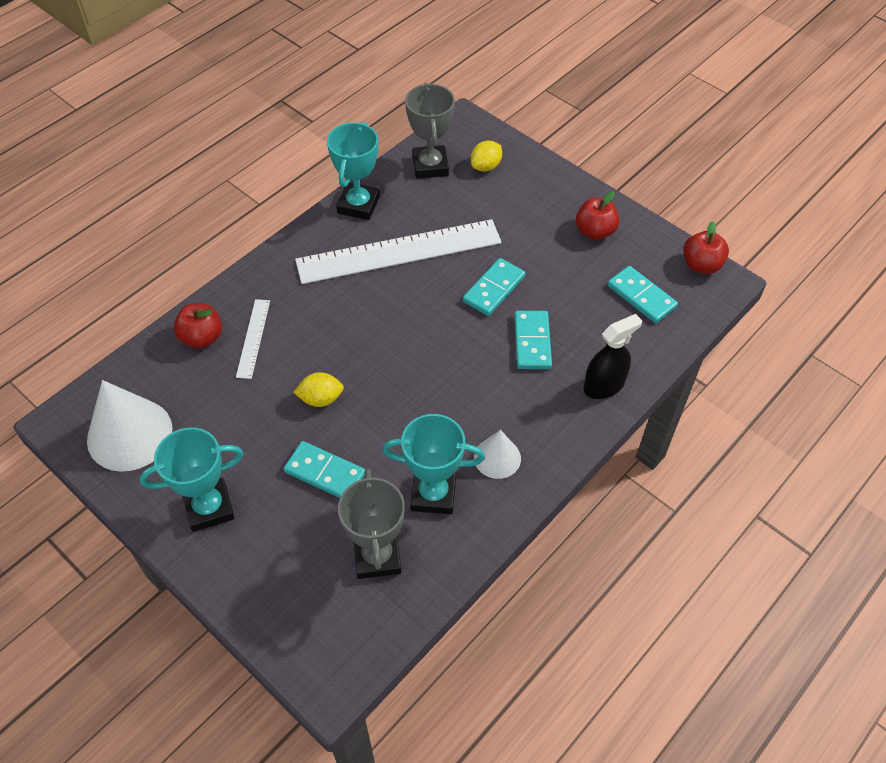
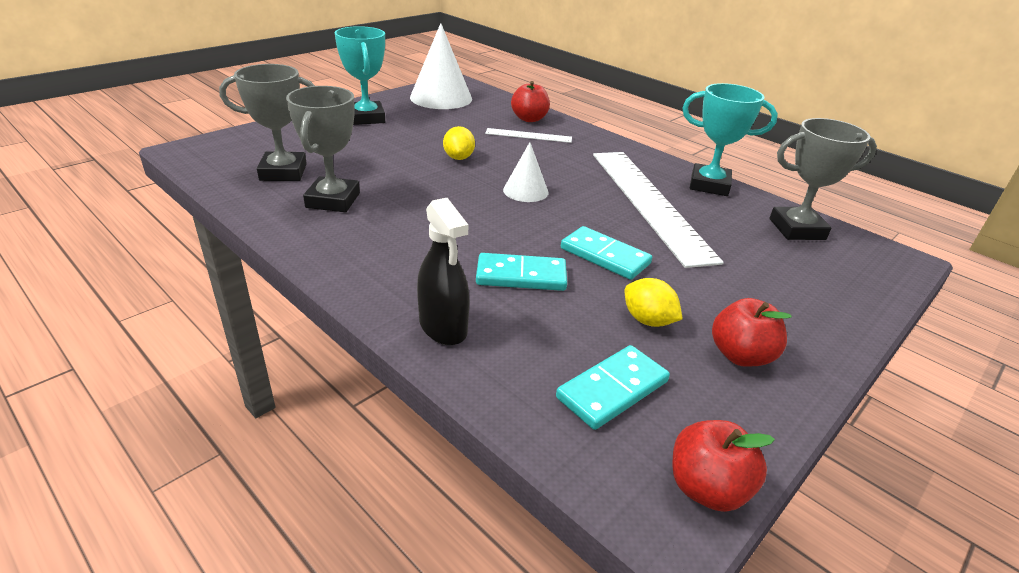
camera: 90 degrees right, 20 degrees down
turquoise domino [284,441,365,498] -> none
turquoise trophy [382,414,485,514] -> grey trophy [286,86,360,212]
yellow lemon [471,141,502,172] -> yellow lemon moved to [625,278,683,327]
white cone [474,430,521,479] -> white cone moved to [503,142,548,202]

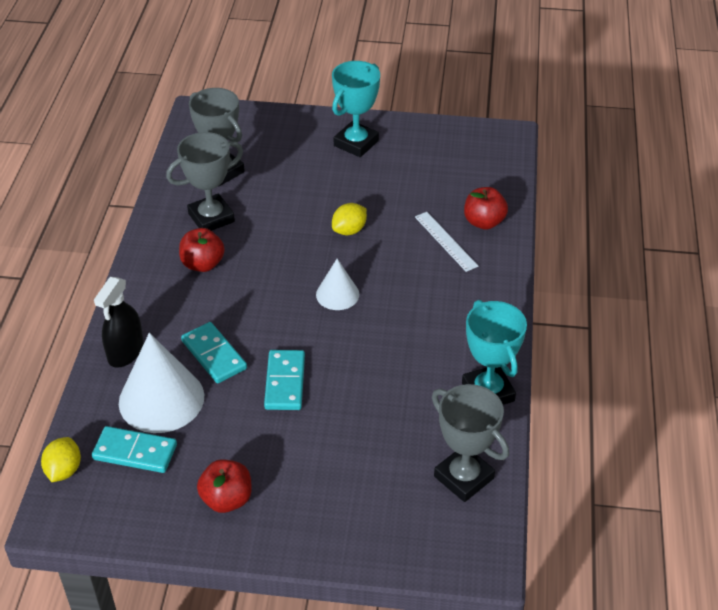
camera: 55 degrees right, 10 degrees up
white cone [410,23,472,109] -> white cone moved to [119,333,204,433]
white ruler [593,152,724,268] -> none
yellow lemon [625,278,683,327] -> yellow lemon moved to [41,437,81,482]
red apple [673,420,775,512] -> red apple moved to [179,228,225,272]

